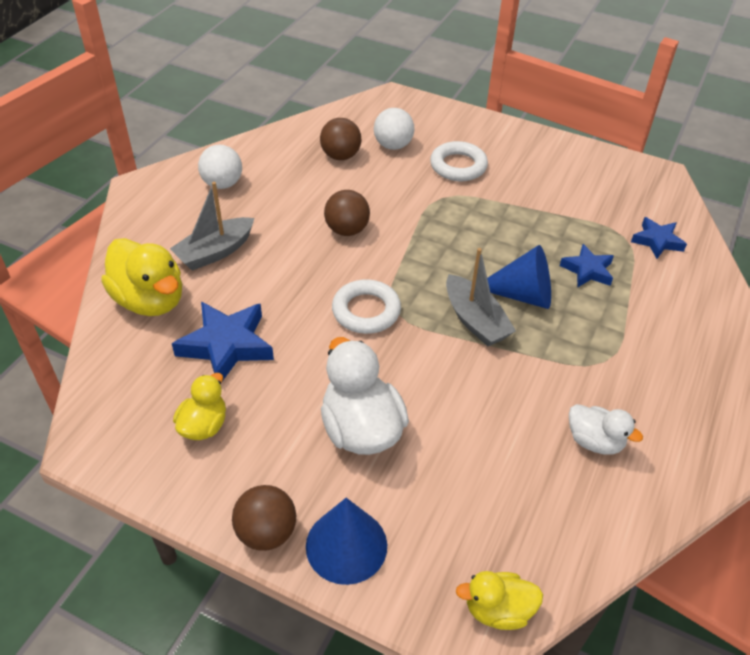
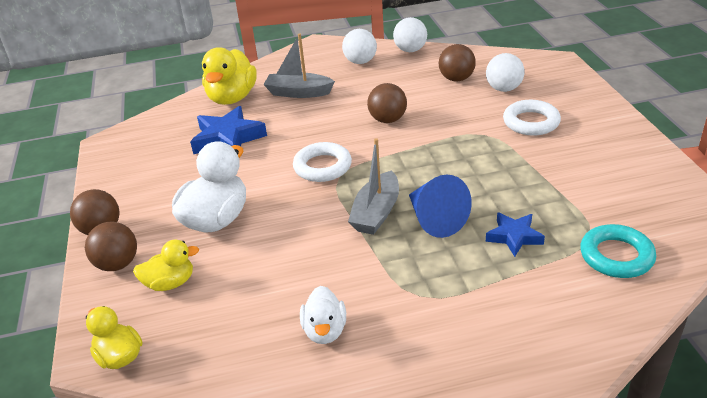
camera: 55 degrees right, 10 degrees down
yellow duck [173,373,226,440] -> yellow duck moved to [133,239,199,291]
blue cone [306,498,387,585] -> brown ball [85,222,137,271]
blue star [631,217,687,259] -> turquoise ring [580,224,656,278]
none -> white ball [393,17,427,52]

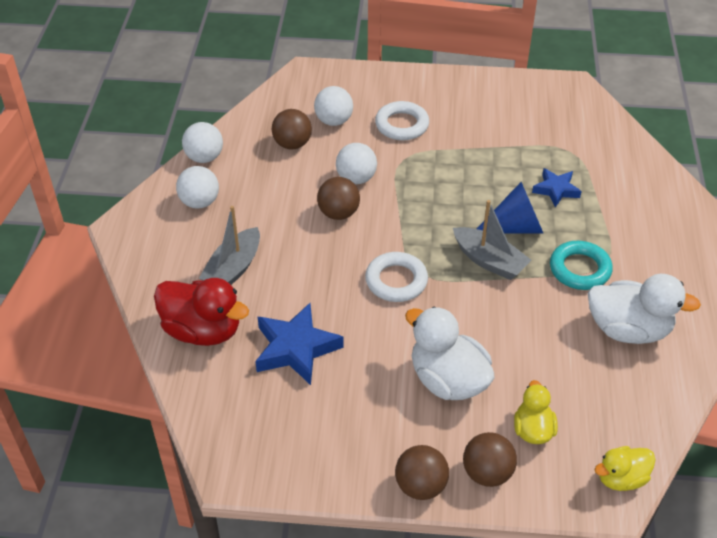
camera: 75 degrees left, 10 degrees up
yellow duck [202,47,257,105] -> red duck [154,278,249,346]
white duck [300,286,346,344] -> white duck [588,274,701,344], size x1.71
turquoise ring [580,224,656,278] -> turquoise ring moved to [550,241,613,290]
none -> white ball [336,143,377,184]

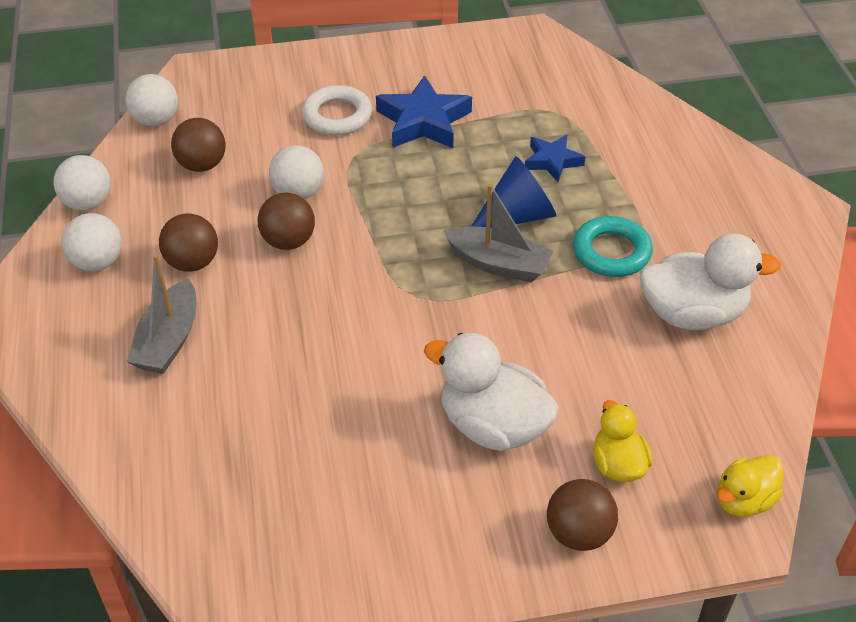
camera: 15 degrees left, 0 degrees up
red duck [154,278,249,346] -> none
blue star [255,303,344,385] -> blue star moved to [376,75,472,148]
white ball [314,86,353,126] -> white ball moved to [125,74,178,126]
white ring [365,252,428,302] -> none
brown ball [395,445,449,500] -> brown ball moved to [159,213,218,272]

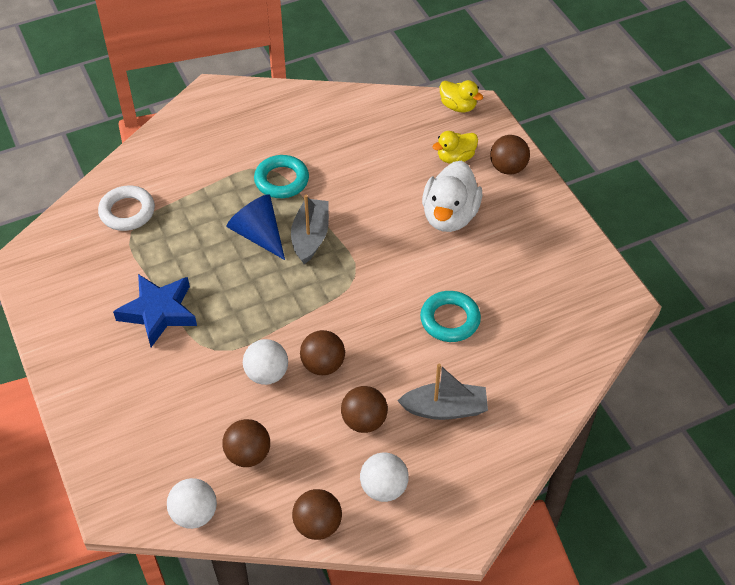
camera: 105 degrees left, 5 degrees up
white ball [54,155,111,211] -> brown ball [292,489,342,540]
white ring [302,85,372,136] -> white ring moved to [98,185,155,231]
blue star [525,135,585,182] -> none
white duck [640,234,781,330] -> none
none -> turquoise ring [420,291,481,342]

